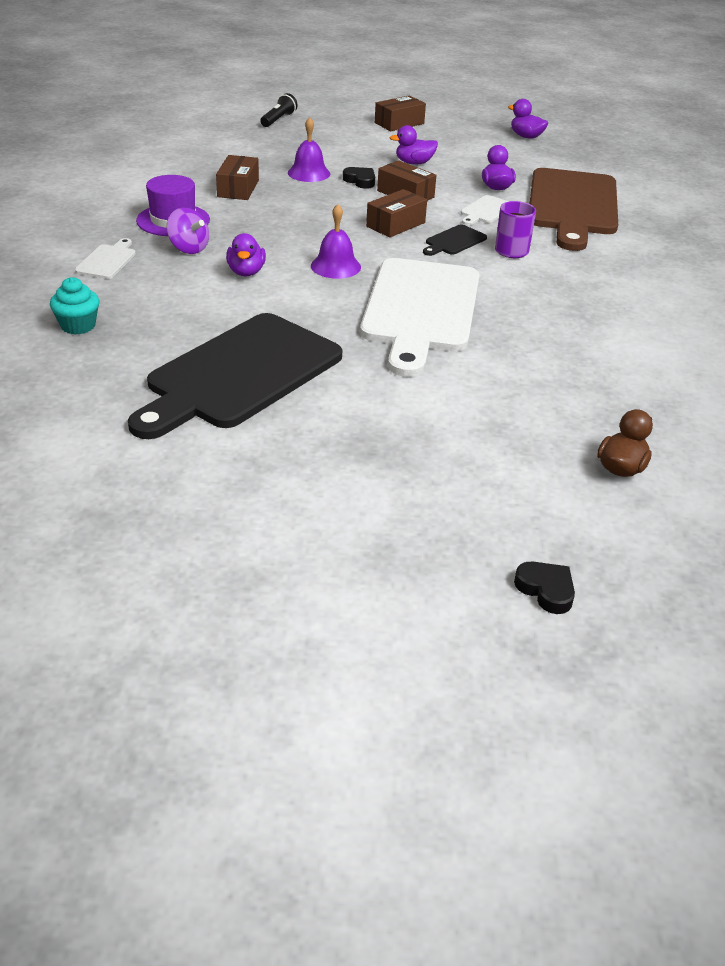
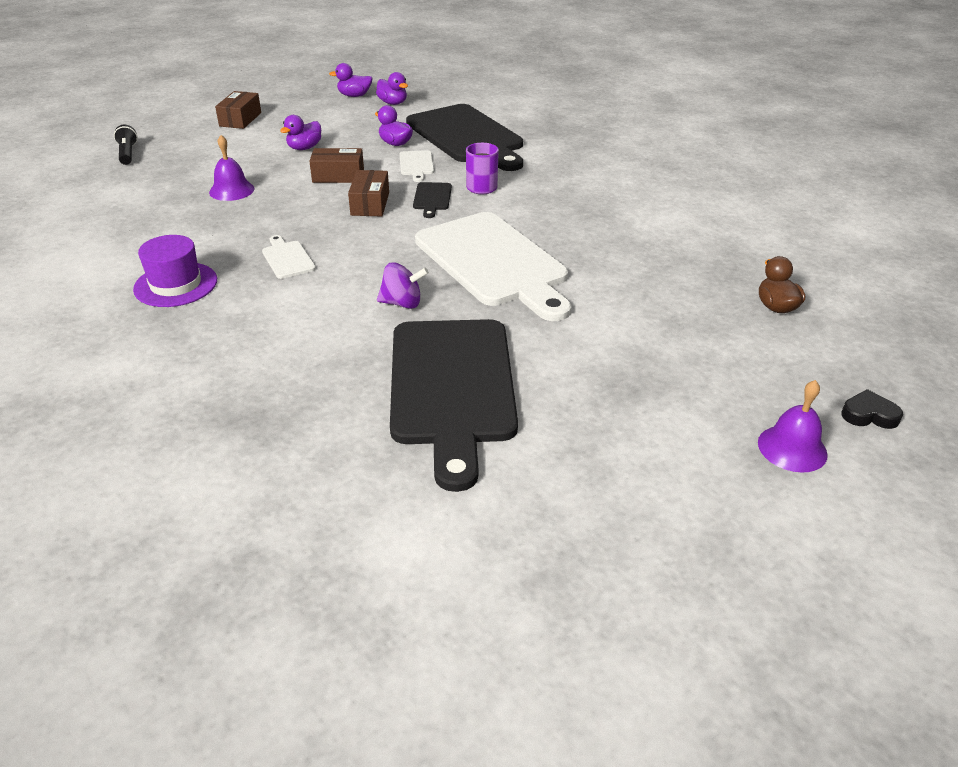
camera: 40 degrees left, 0 degrees up
turquoise cupcake [50,277,100,335] -> none
white cutting board [75,238,136,279] -> white cutting board moved to [262,235,316,279]
purple spinning top [167,208,209,254] -> purple spinning top moved to [377,262,429,309]
brown box [216,155,259,200] -> none
purple duck [226,233,266,276] -> purple duck moved to [376,72,408,105]
purple bell [311,204,361,279] -> purple bell moved to [758,380,828,473]
black heart [343,167,375,189] -> none
brown cutting board [530,168,618,251] -> black cutting board [406,104,523,171]

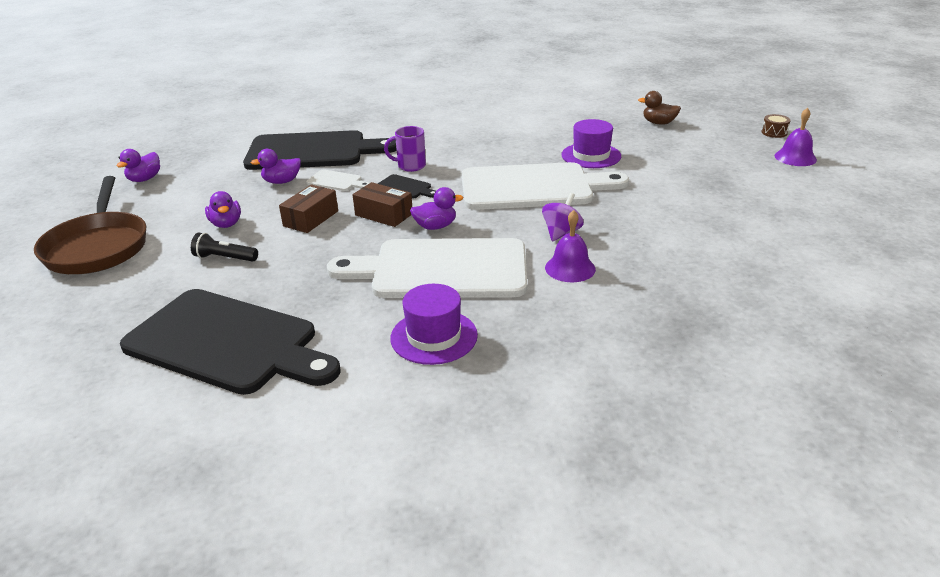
camera: 60 degrees left, 5 degrees down
black flashlight [114,125,138,165] -> black flashlight moved to [191,233,258,262]
purple bell [209,135,254,201] -> purple bell moved to [545,210,596,282]
brown box [215,91,261,129] -> brown pan [34,176,146,274]
white cutting board [262,235,316,279] -> white cutting board [327,238,527,298], size x2.49
purple duck [376,72,408,105] -> purple duck moved to [410,187,463,230]
black cutting board [390,319,518,492] -> black cutting board moved to [120,289,340,395]
black heart [842,389,903,429] -> brown drum [761,114,791,138]
none -> purple hat [562,119,621,168]

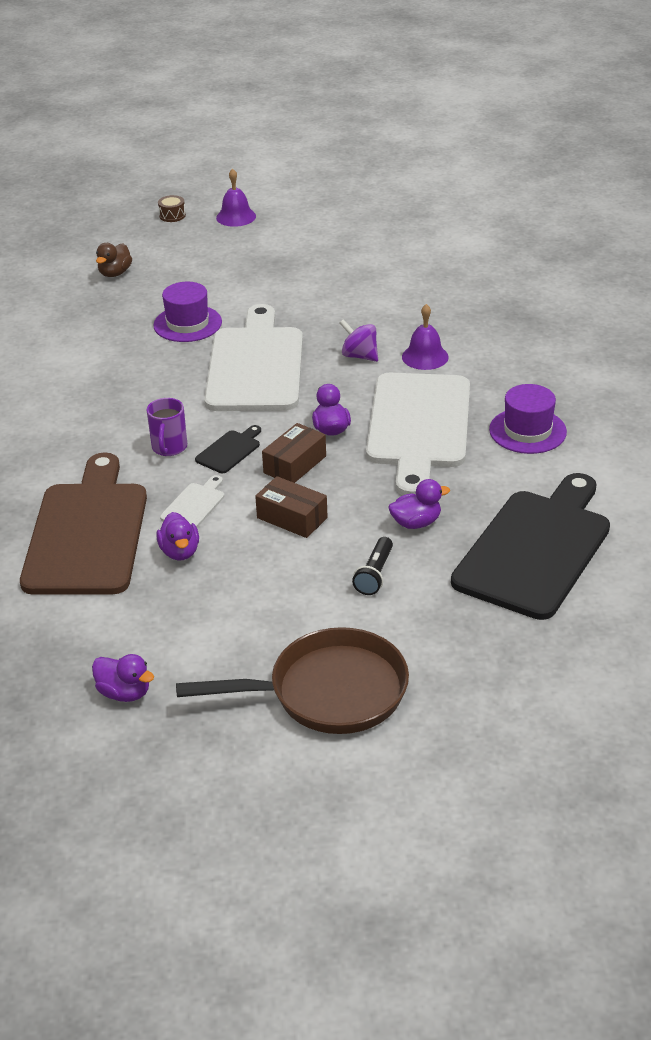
camera: 85 degrees left, 5 degrees up
purple duck [205,191,241,228] -> purple duck moved to [388,479,450,529]
black cutting board [243,130,397,170] -> brown cutting board [20,453,147,595]

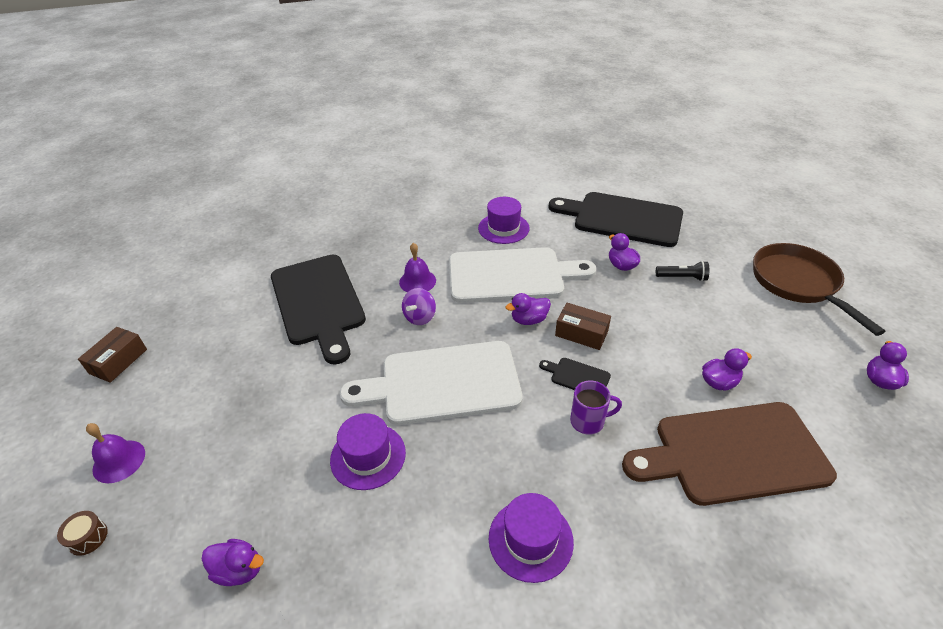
camera: 100 degrees left, 5 degrees up
brown duck [96,243,132,277] -> purple duck [202,539,264,586]
white cutting board [160,475,224,528] -> none
brown box [255,476,328,538] -> brown box moved to [78,327,147,383]
none -> black cutting board [271,255,366,365]
none -> purple hat [489,493,574,583]

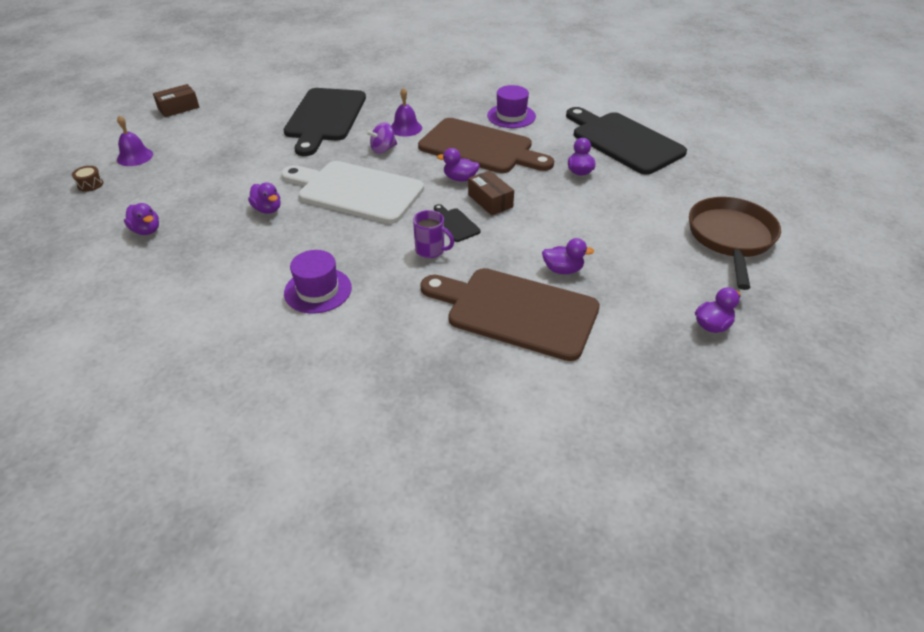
camera: 30 degrees right, 0 degrees up
purple hat [330,413,406,490] -> purple duck [248,182,281,214]
white cutting board [449,247,596,303] -> brown cutting board [418,118,554,173]
black flashlight [656,261,709,281] -> none

